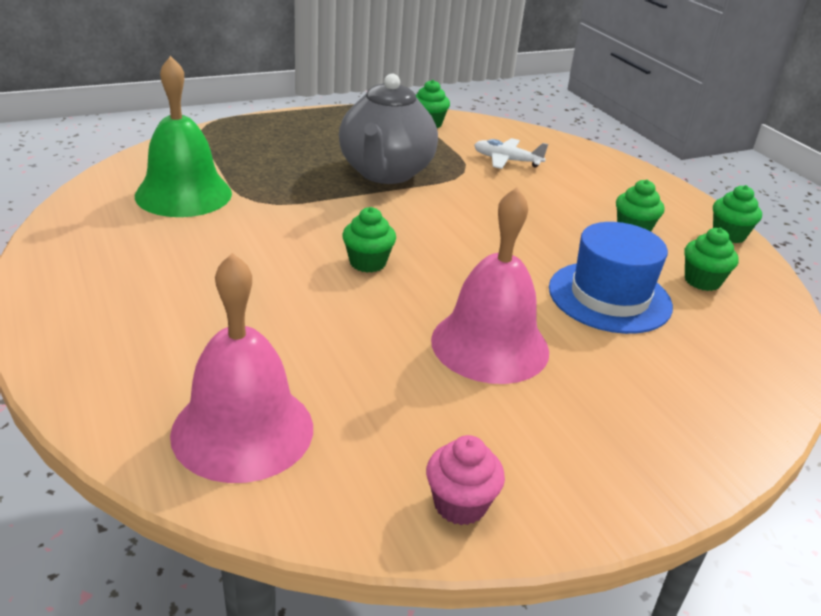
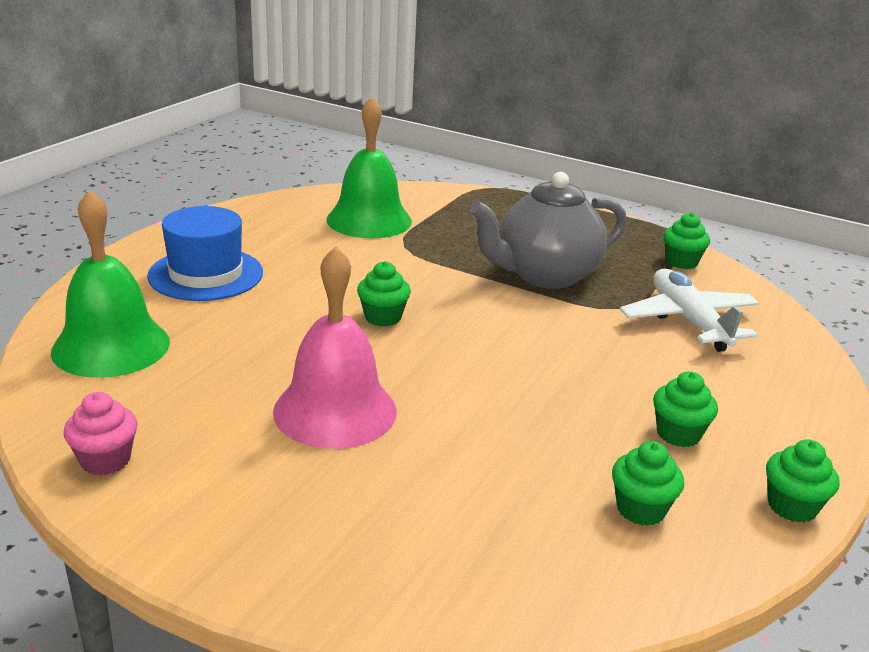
camera: 55 degrees right, 5 degrees down
pink bell [170,253,313,483] -> green bell [51,190,170,378]
white plane [474,138,548,169] -> white plane [620,269,759,352], size x1.60
blue hat [549,222,673,334] -> blue hat moved to [147,206,263,301]

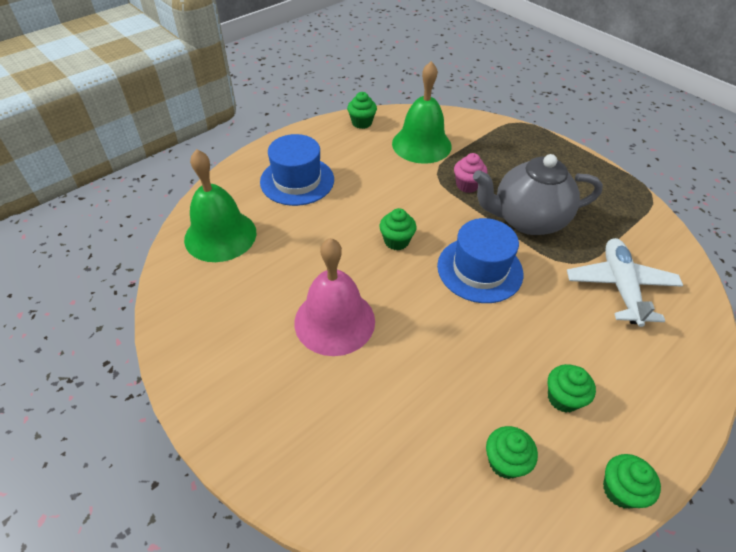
camera: 20 degrees right, 20 degrees up
pink cupcake [63,392,138,475] -> pink cupcake moved to [454,153,487,193]
green cupcake [663,213,710,269] -> green cupcake moved to [347,92,377,129]
none -> blue hat [437,218,523,303]

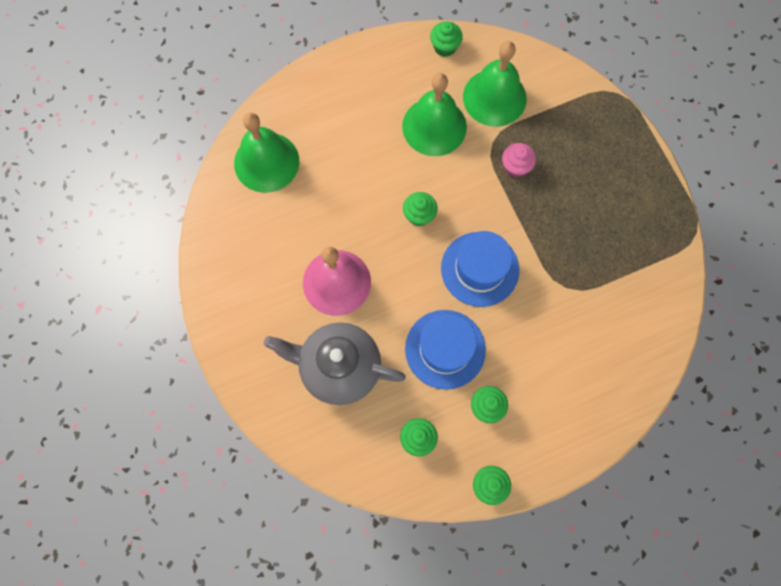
camera: 20 degrees right, 25 degrees up
blue hat [260,134,334,206] -> blue hat moved to [405,310,486,390]
grey teapot [473,154,603,235] -> grey teapot moved to [264,322,406,405]
white plane [567,238,683,327] -> none
none -> green bell [402,73,467,156]

